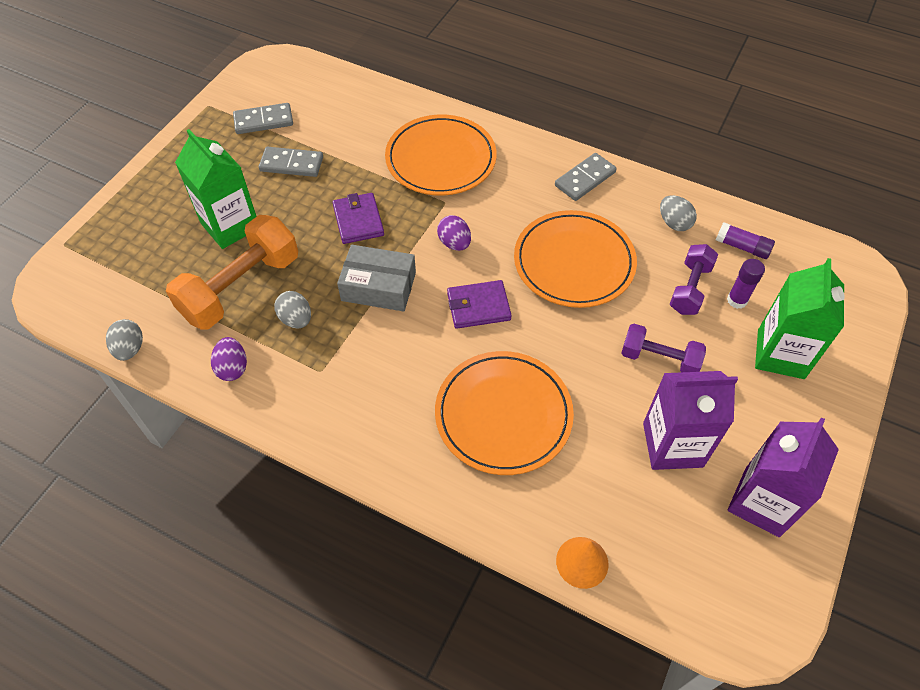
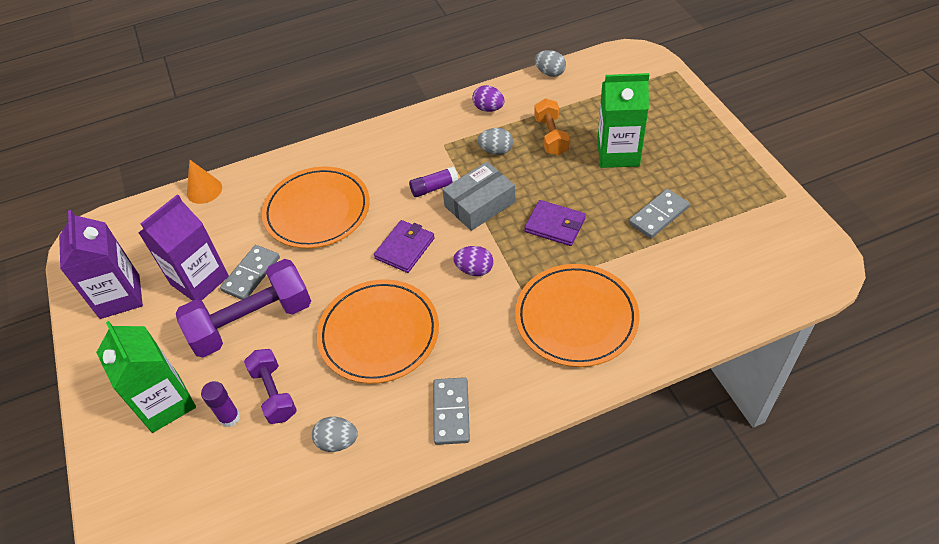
camera: 135 degrees right, 5 degrees down
orange dumbbell [166,215,298,330] -> orange dumbbell [535,98,570,155], size x0.57
grey domino [233,103,293,134] -> grey domino moved to [220,245,280,300]
purple dumbbell [621,324,706,372] -> purple dumbbell [176,259,311,357], size x1.74
purple glue stick [716,222,775,259] -> purple glue stick moved to [409,167,458,197]

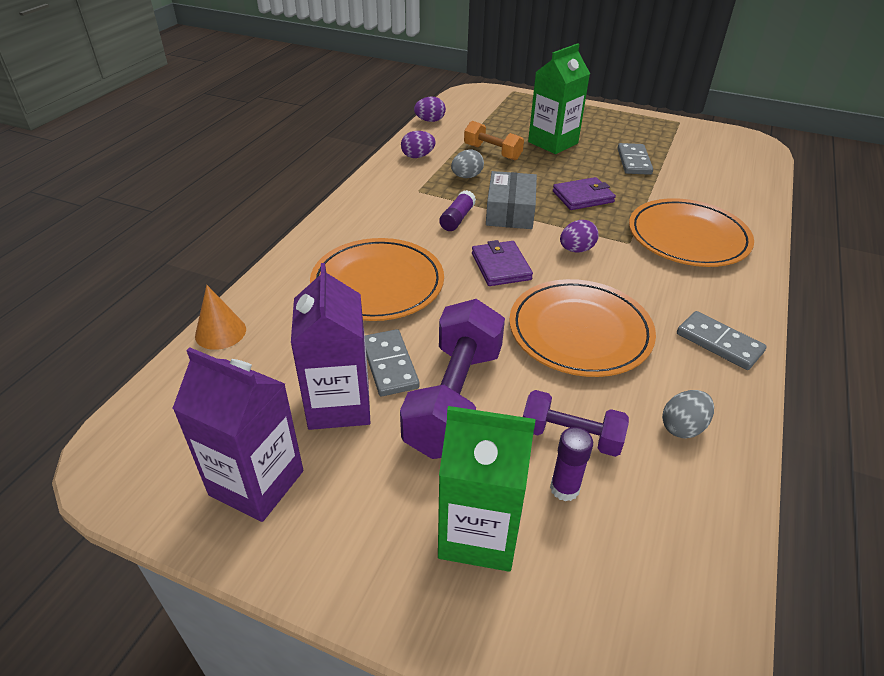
camera: 50 degrees left, 10 degrees down
grey egg [535,50,566,77] -> purple egg [414,97,446,122]

